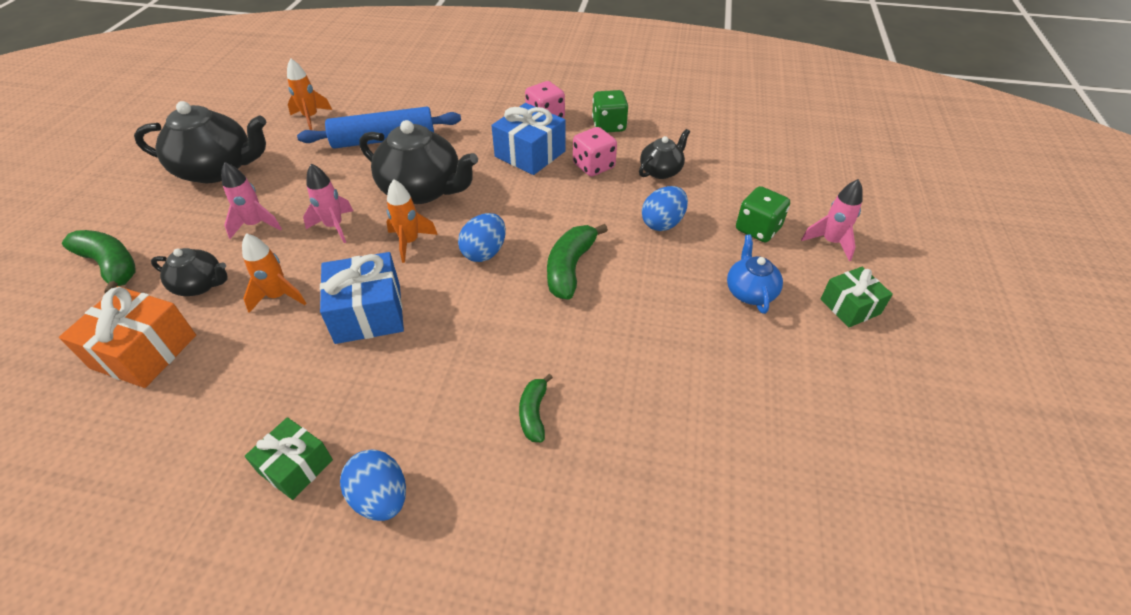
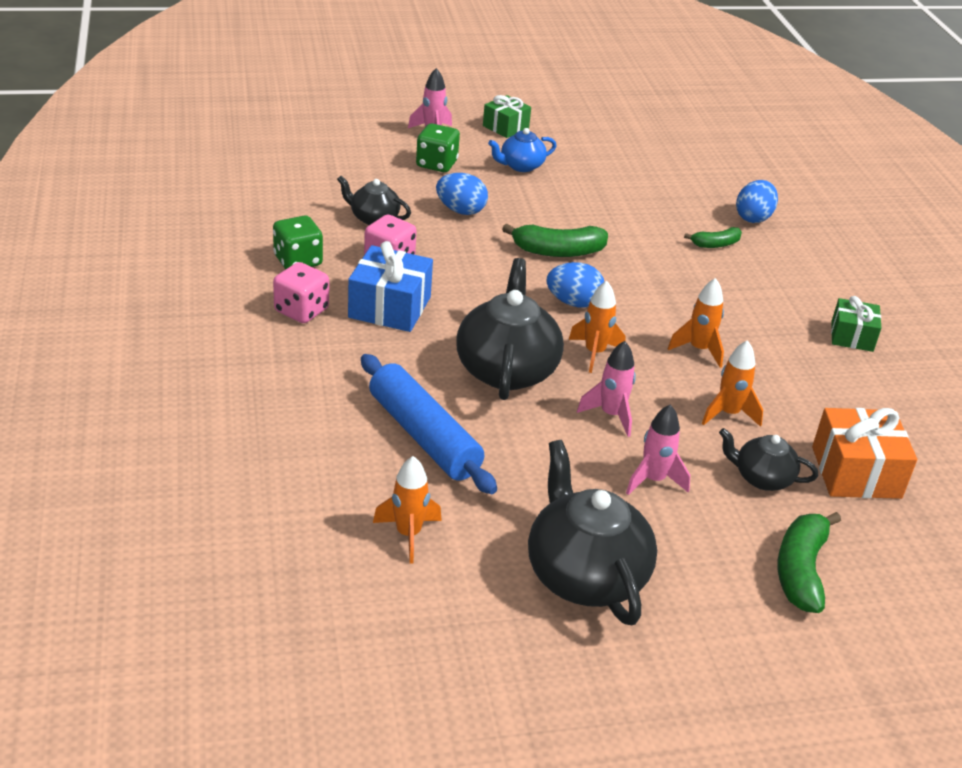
camera: 115 degrees left, 10 degrees down
black teapot [151,248,227,296] -> black teapot turned 60 degrees counterclockwise [719,428,818,491]
blue gift [320,252,404,344] -> orange rocket [668,278,724,368]
blue egg [340,449,406,521] -> blue egg moved to [736,180,778,223]

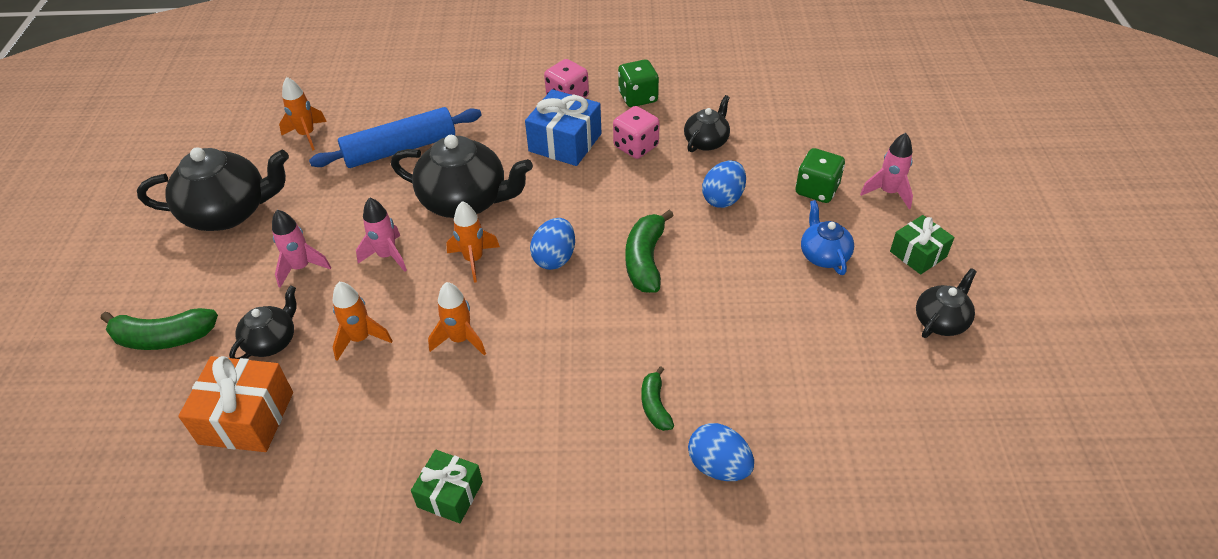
camera: 105 degrees right, 10 degrees up
green banana [778,512,841,613] -> green banana turned 150 degrees clockwise [101,308,218,350]
none -> black teapot [916,268,977,338]

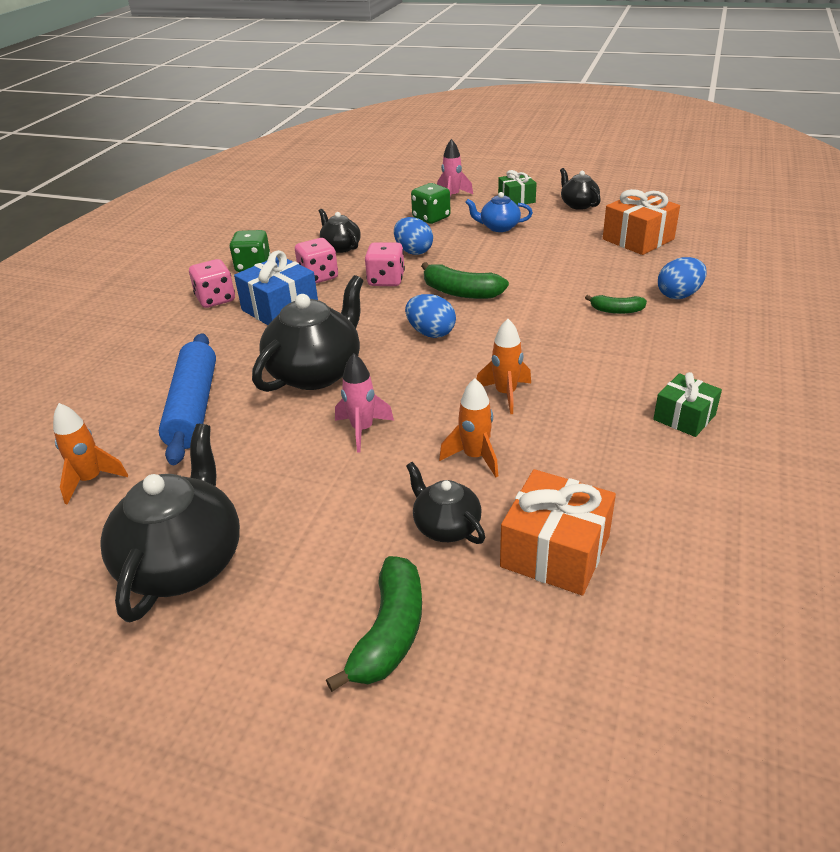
camera: 70 degrees left, 10 degrees down
pink rocket [272,210,331,288] -> none
orange rocket [446,201,500,283] -> none
none -> pink dice [365,242,405,286]
none -> orange gift [603,189,680,255]

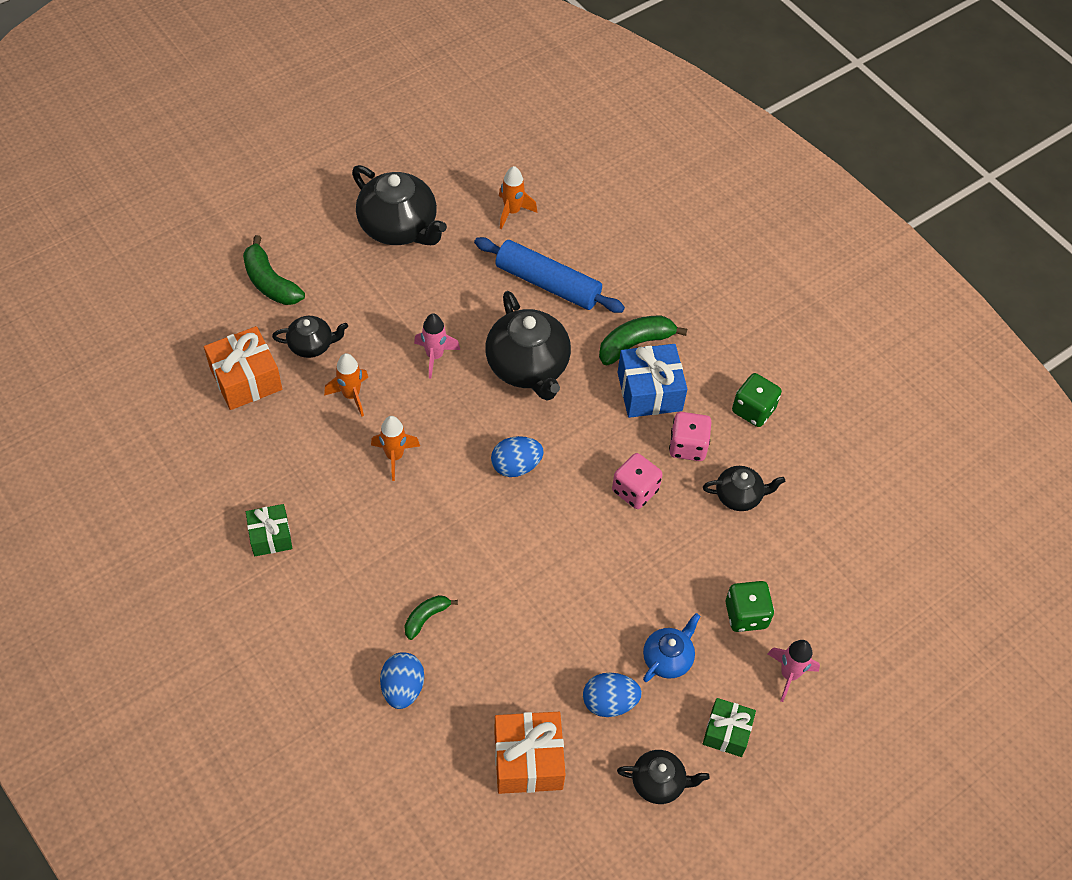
camera: 120 degrees right, 20 degrees up
pink dice [189,259,235,308] -> none
blue egg [394,217,433,255] -> blue egg moved to [583,673,642,717]
green banana [421,262,509,299] -> green banana moved to [599,316,687,365]

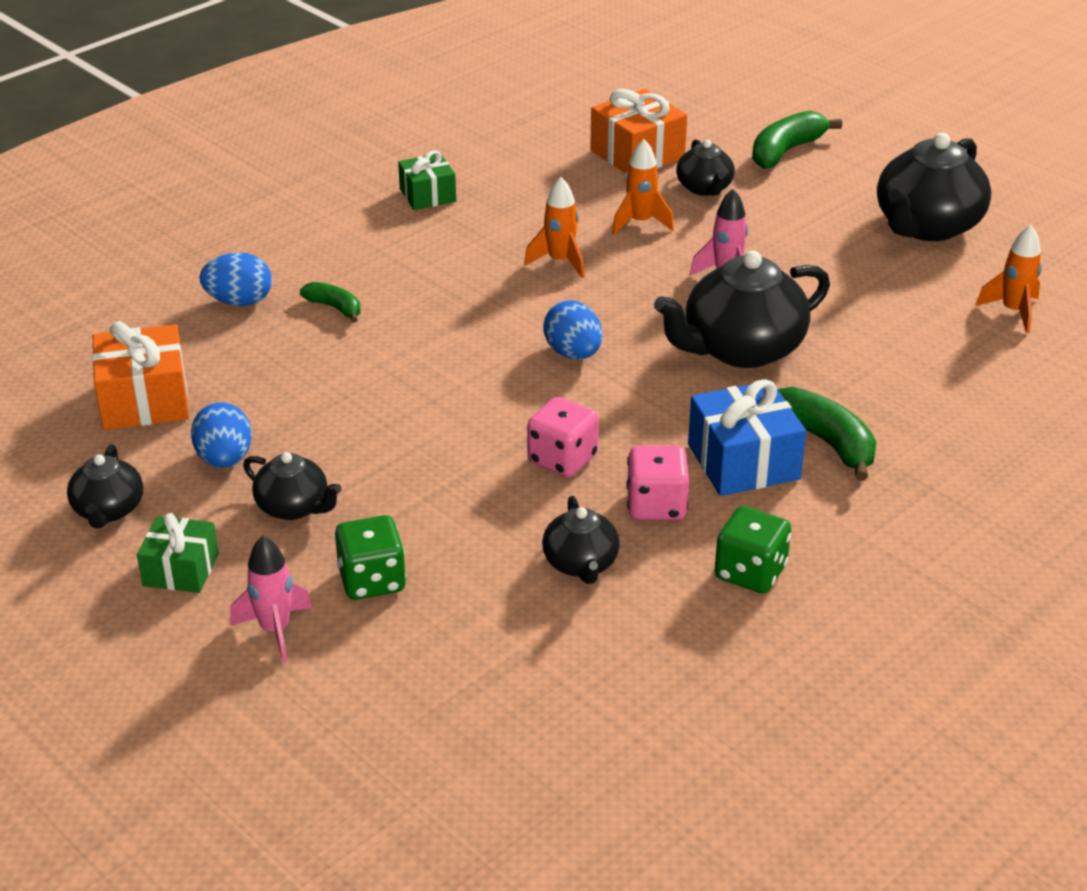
camera: 85 degrees right, 20 degrees down
blue rolling pin [474,237,625,313] -> none
blue teapot [643,613,701,682] -> black teapot [243,452,342,520]

